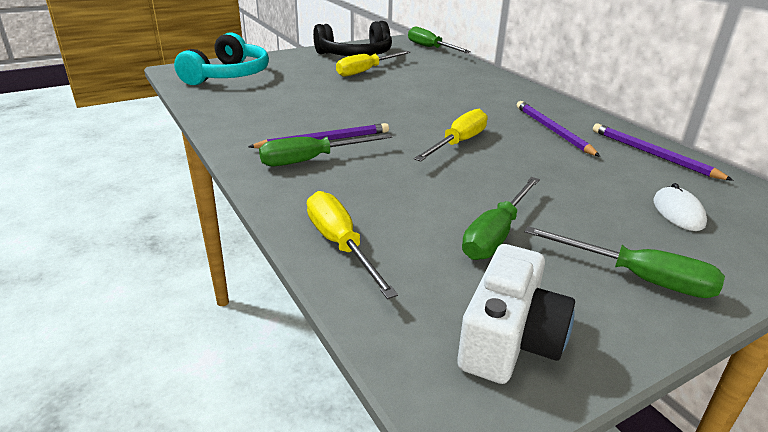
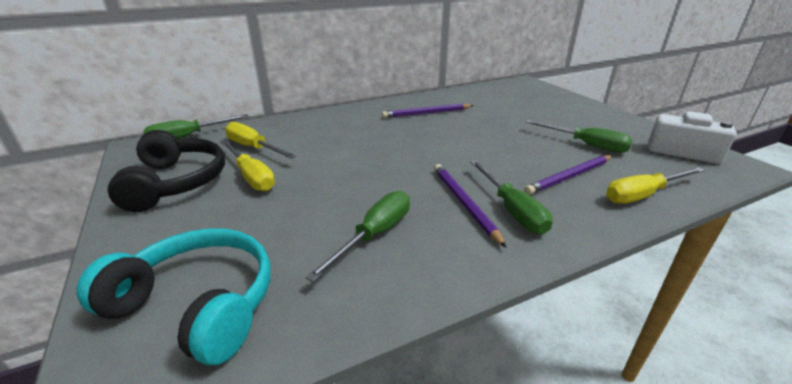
camera: 85 degrees left, 0 degrees up
yellow screwdriver [414,109,487,161] -> yellow screwdriver moved to [225,122,296,159]
green screwdriver [525,226,725,298] -> green screwdriver moved to [305,191,410,282]
purple pencil [593,124,734,181] -> purple pencil moved to [524,155,612,195]
white mouse [653,183,707,231] -> none

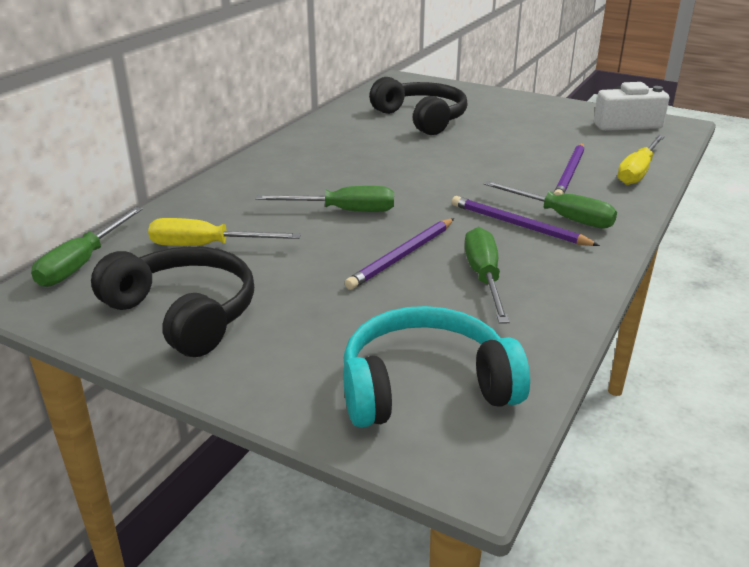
camera: 35 degrees left, 0 degrees up
yellow screwdriver [221,141,275,191] -> none
purple pencil [382,104,474,118] -> purple pencil moved to [345,218,454,290]
green screwdriver [526,120,632,153] -> green screwdriver moved to [255,186,394,212]
none -> black headphones [369,77,468,135]

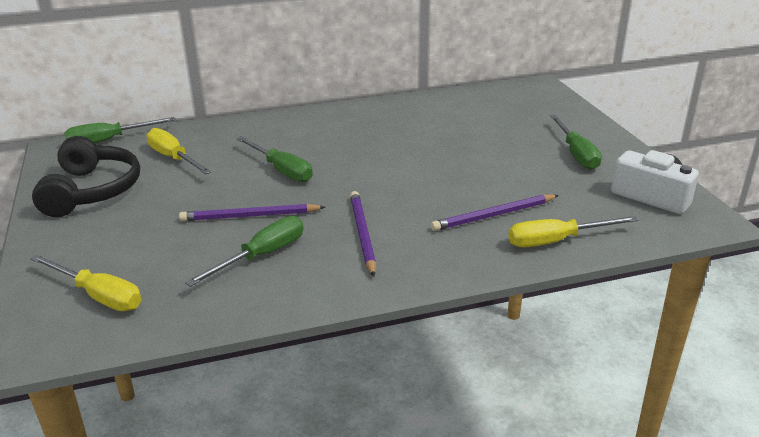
camera: 45 degrees right, 0 degrees up
turquoise headphones [343,306,530,428] -> yellow screwdriver [30,254,142,311]
black headphones [369,77,468,135] -> none
green screwdriver [484,181,617,229] -> green screwdriver moved to [550,115,602,170]

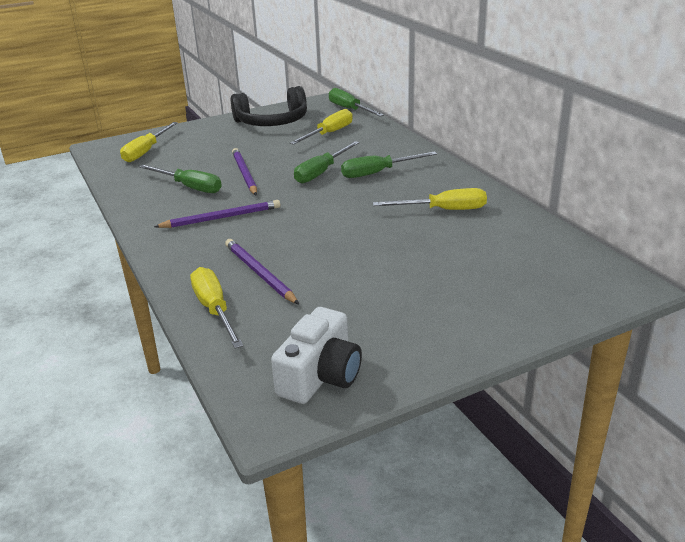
camera: 80 degrees right, 0 degrees up
green screwdriver [550,115,602,170] -> green screwdriver moved to [341,151,437,178]
none -> yellow screwdriver [373,188,487,210]

